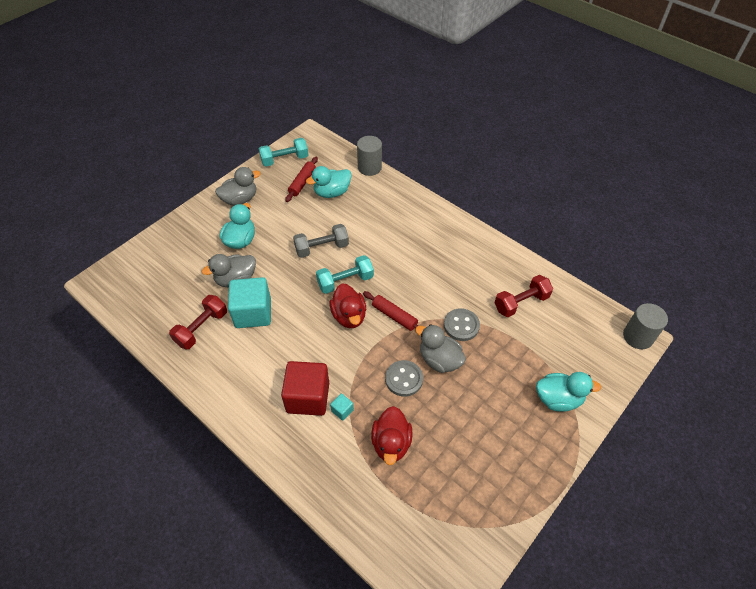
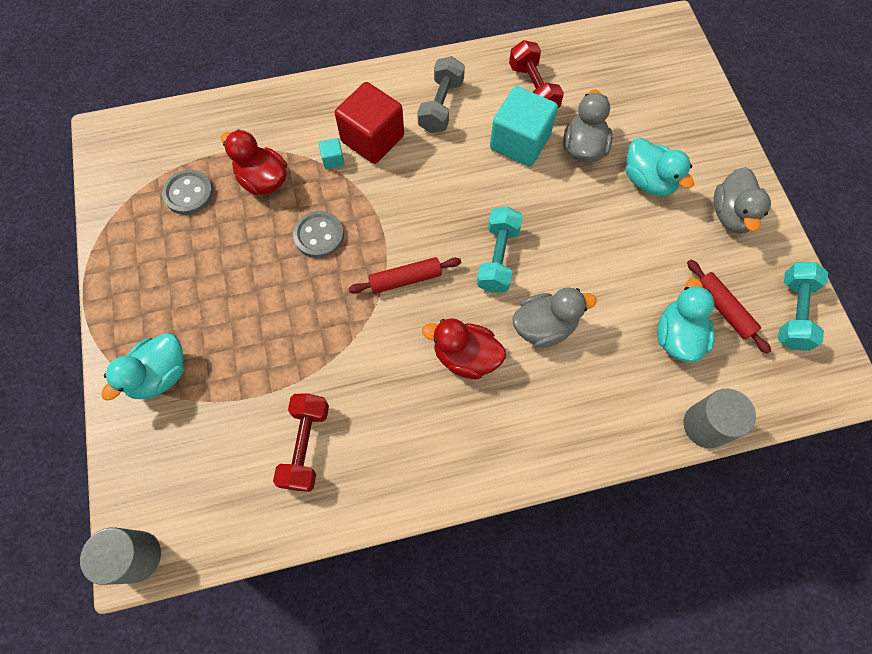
camera: 125 degrees right, 15 degrees up
grey dumbbell [293,224,349,258] -> grey dumbbell moved to [417,56,465,133]
red duck [329,283,366,328] -> red duck moved to [422,318,506,379]
grey duck [415,324,466,373] -> grey duck moved to [512,287,597,348]
grey button [444,308,480,341] -> grey button moved to [162,170,213,215]

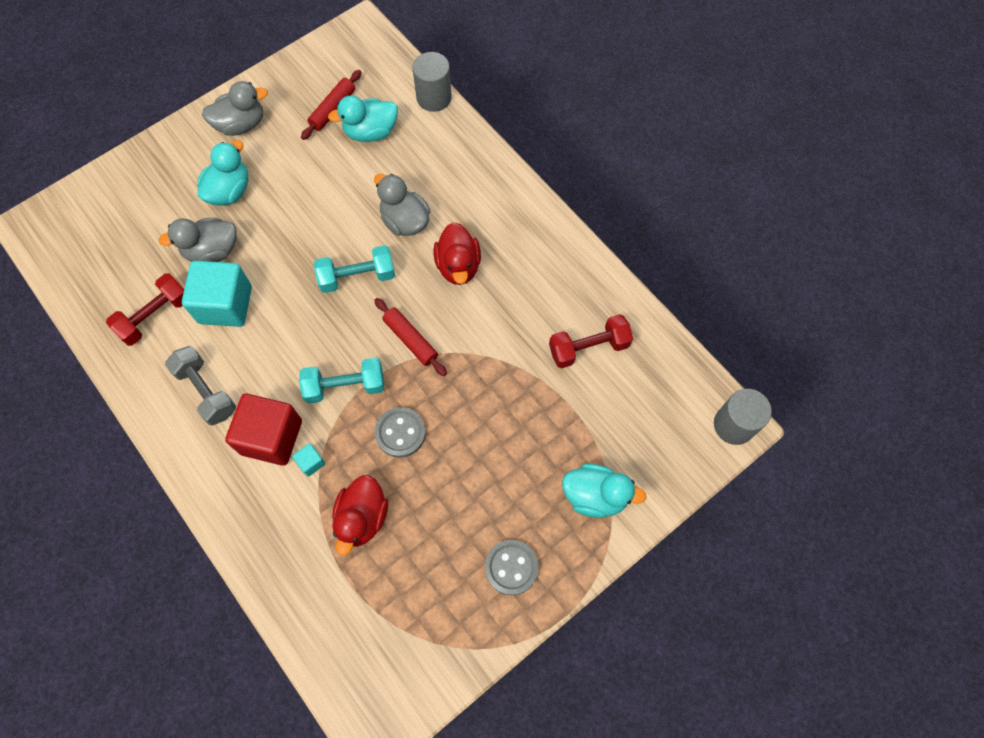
camera: 115 degrees left, 0 degrees up
grey button [162,170,213,215] -> grey button moved to [485,540,539,595]
grey dumbbell [417,56,465,133] -> grey dumbbell turned 60 degrees clockwise [165,346,236,426]
turquoise dumbbell [778,262,828,351] -> turquoise dumbbell moved to [299,358,384,403]

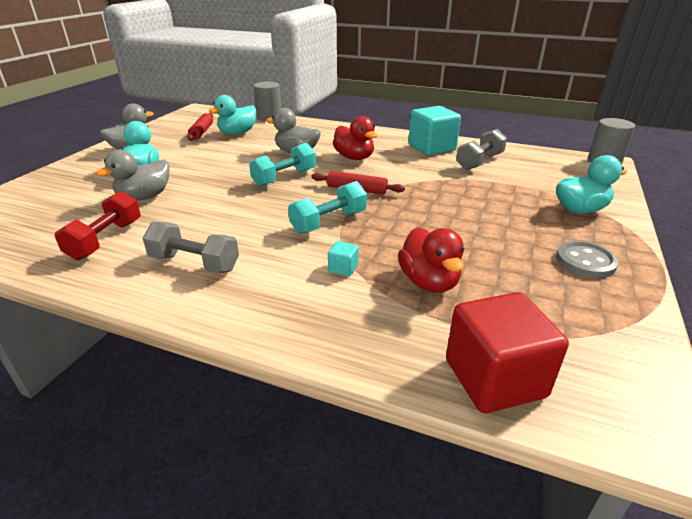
camera: 30 degrees left, 35 degrees down
turquoise cube [182,261,252,327] -> turquoise cube moved to [408,106,461,156]
red cube [225,394,302,465] -> red cube moved to [446,292,569,413]
grey button [375,407,426,457] -> none
red dumbbell [549,314,633,368] -> grey dumbbell [456,129,507,170]

